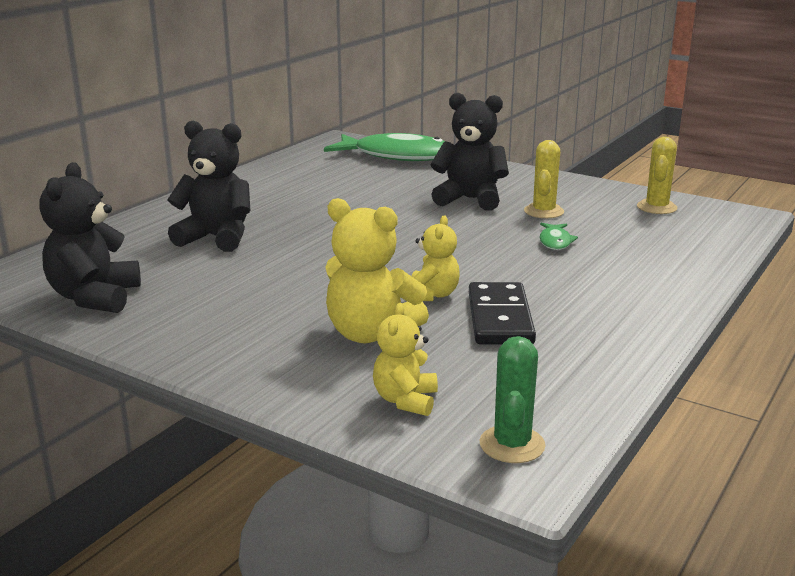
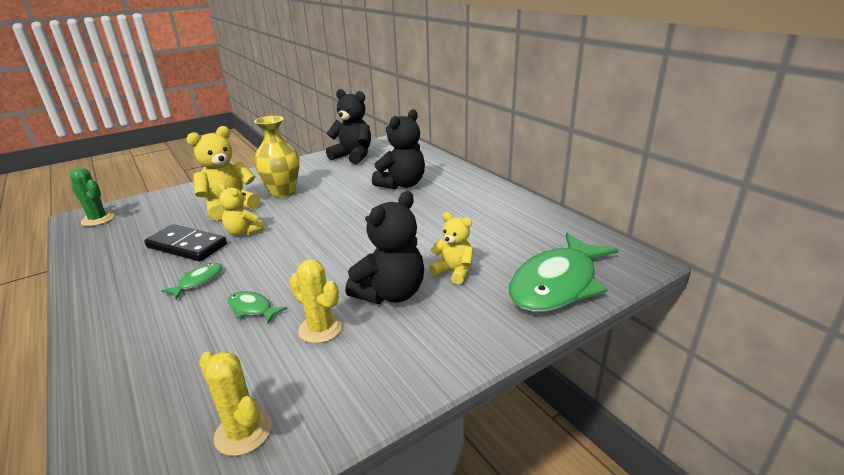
camera: 115 degrees right, 5 degrees up
yellow teddy bear [373,303,438,416] -> yellow teddy bear moved to [429,212,473,284]
none -> green fish [161,263,222,299]
none -> yellow vase [254,116,300,198]

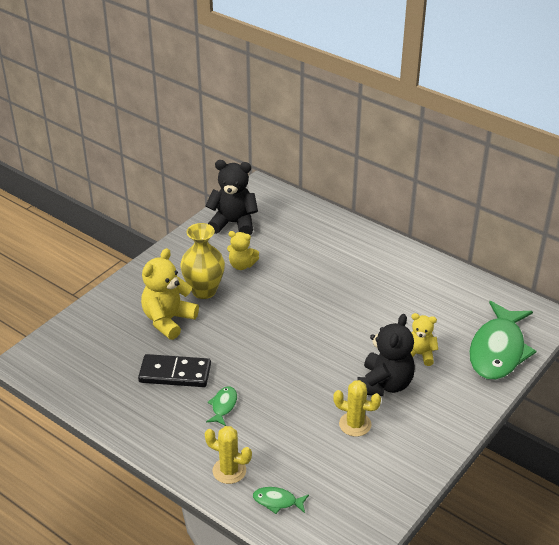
camera: 20 degrees left, 10 degrees up
green cactus [70,167,115,226] -> none
yellow cactus [199,351,272,456] -> yellow cactus moved to [205,426,252,484]
yellow teddy bear [219,184,265,236] -> yellow teddy bear moved to [227,231,259,270]
green fish [227,291,288,323] -> green fish moved to [253,487,309,514]
black teddy bear [372,109,425,189] -> none

